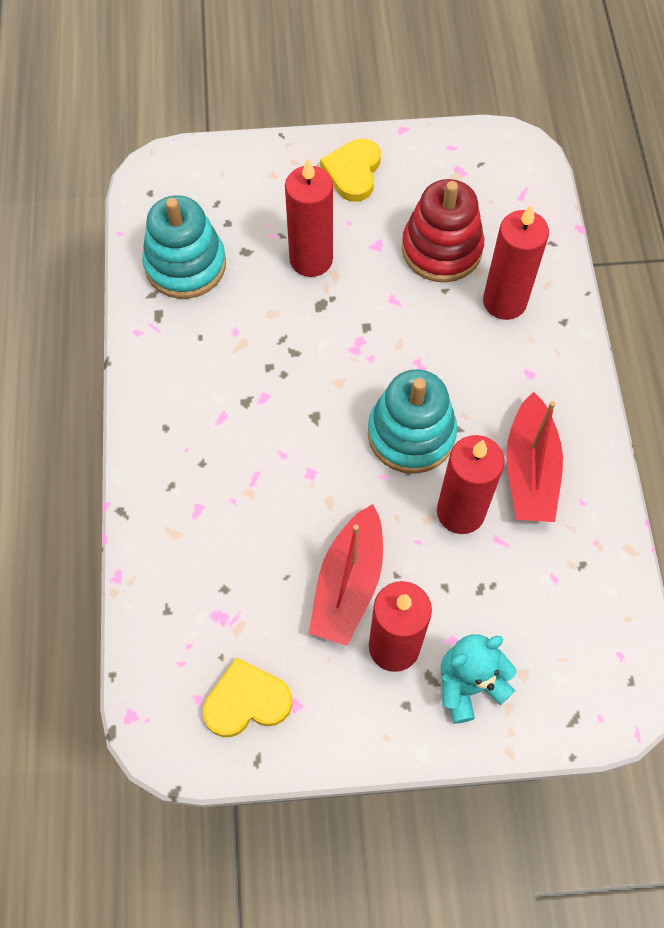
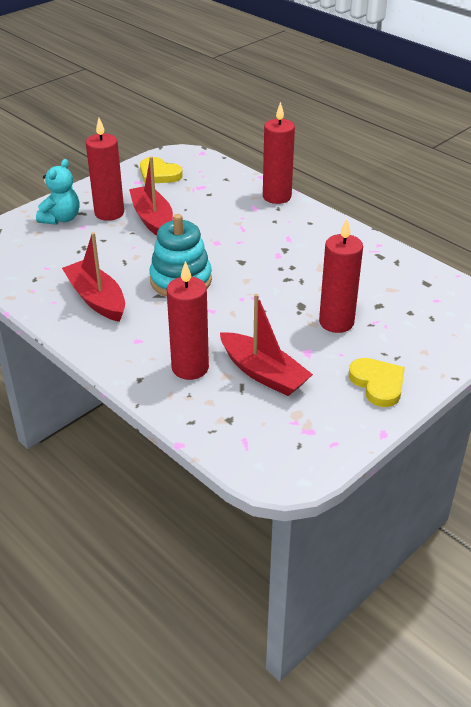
camera: 140 degrees right, 25 degrees down
turquoise stacking toy [142,195,226,299] -> none
yellow heart [203,657,292,737] -> yellow heart turned 90 degrees clockwise [140,157,183,184]
red stacking toy [402,179,484,282] -> red boat [220,294,313,396]
red candle [437,435,505,534] -> red candle moved to [263,102,295,204]

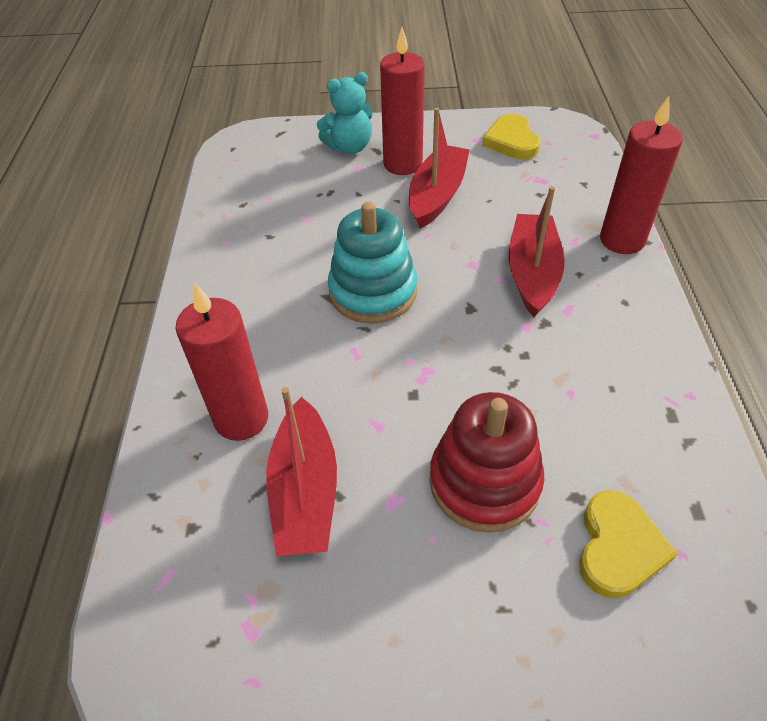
camera: 45 degrees right, 10 degrees up
red boat [62,232,125,322] -> red boat moved to [508,186,565,317]
red candle [319,219,363,333] -> red stacking toy [429,392,545,533]
yellow heart [349,358,405,407] -> yellow heart moved to [579,490,678,599]

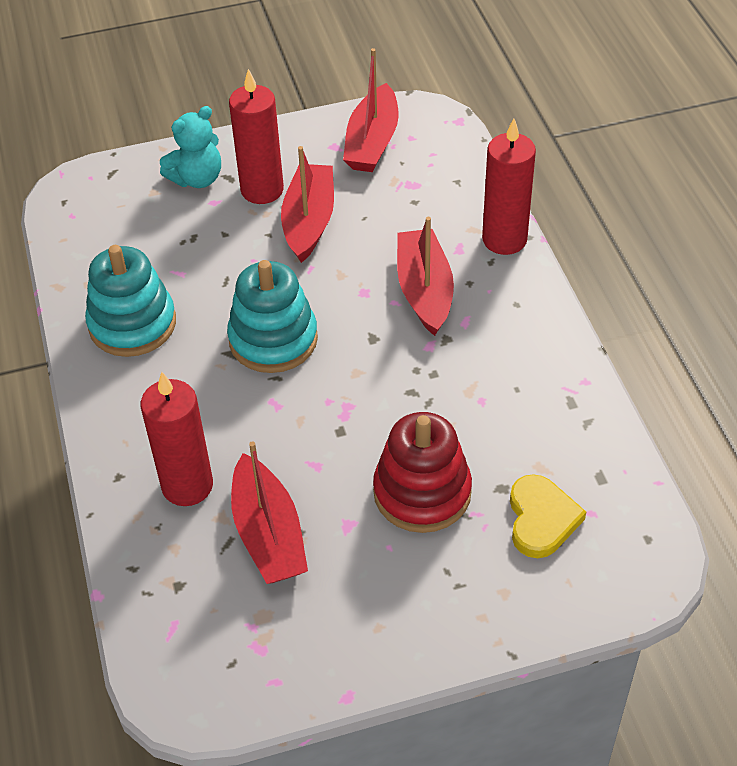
camera: 15 degrees left, 0 degrees up
yellow heart [482,114,541,159] -> red boat [343,48,399,172]
none -> turquoise stacking toy [85,245,176,357]

